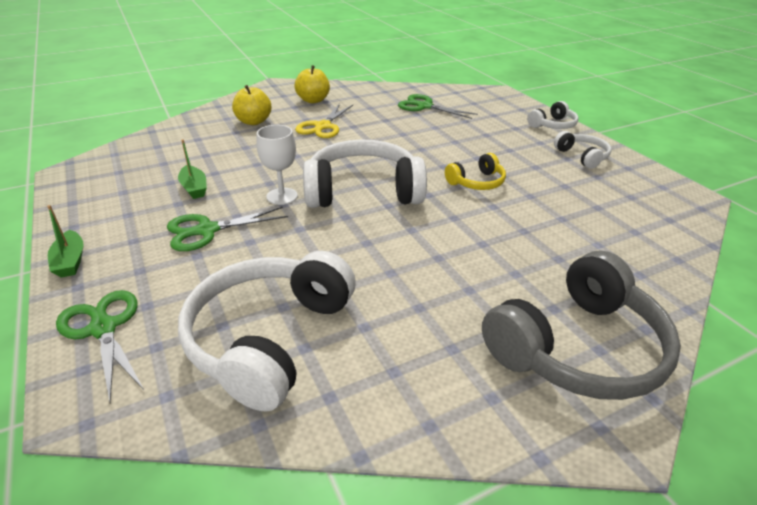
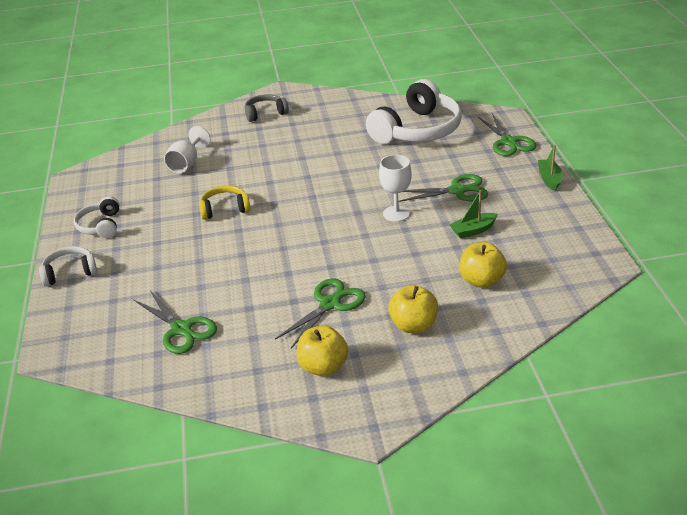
camera: 160 degrees left, 0 degrees up
green boat [178,139,207,199] -> green boat turned 105 degrees counterclockwise [450,190,498,239]
yellow scissors [295,104,353,138] -> green scissors [275,278,366,348]
white headphones [303,140,427,208] -> none
grey headphones [482,251,681,400] -> grey headphones [245,94,289,122], size x0.50
none -> white goblet [164,126,210,173]
none -> yellow apple [459,242,507,288]

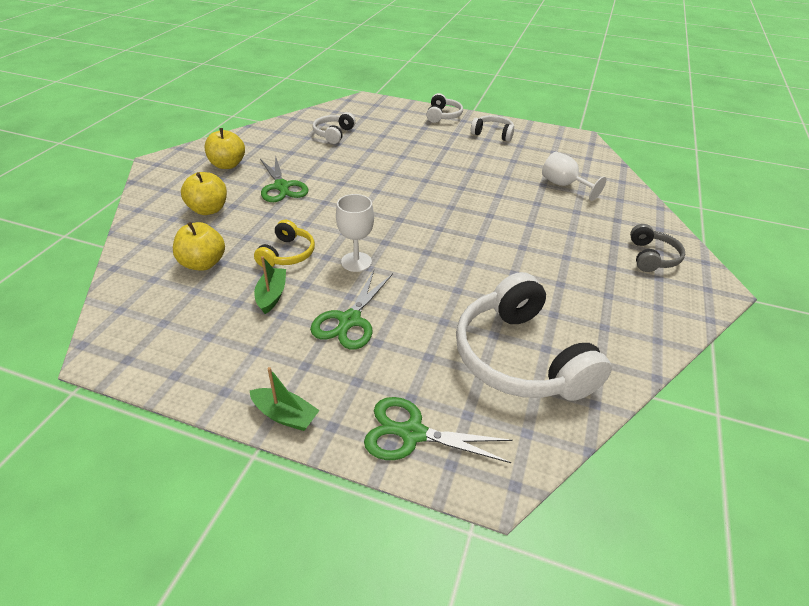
camera: 115 degrees right, 5 degrees up
green scissors [134,290,217,354] -> white headphones [312,112,356,144]
yellow headphones [199,186,250,220] -> yellow headphones moved to [254,220,315,267]

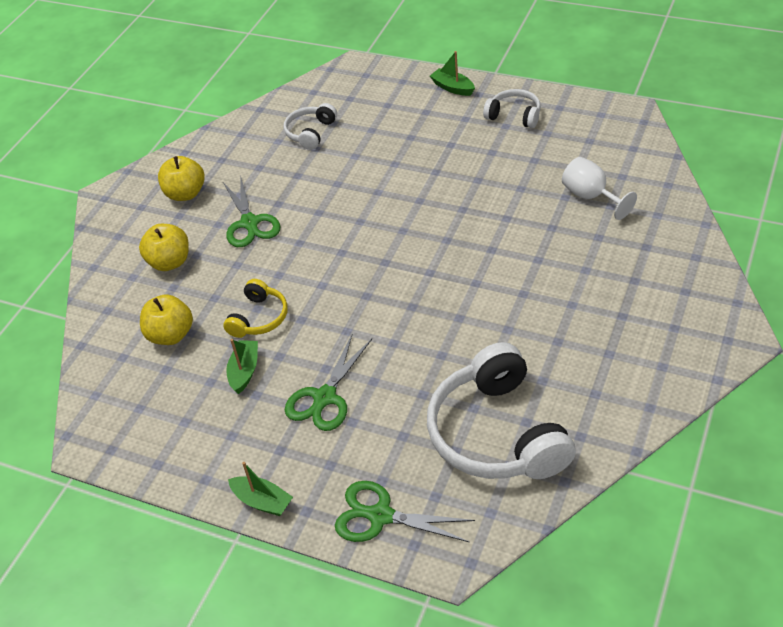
camera: 10 degrees right, 5 degrees up
white goblet [336,194,374,272] -> none
white headphones [426,93,463,123] -> green boat [430,51,475,96]
grey headphones [630,224,685,272] -> none

